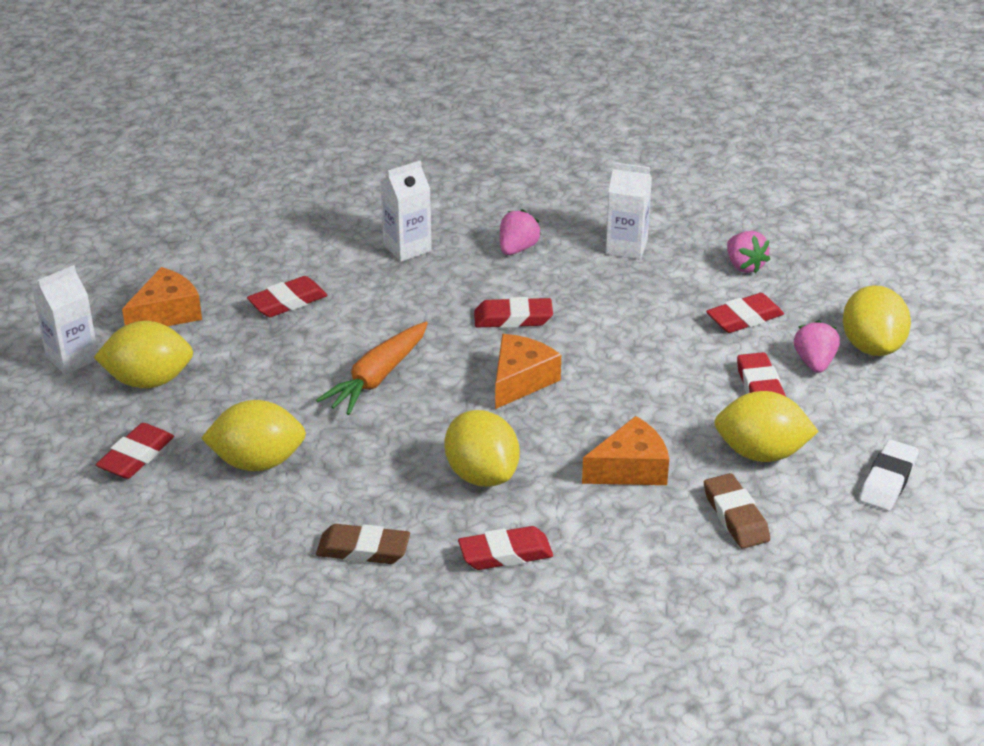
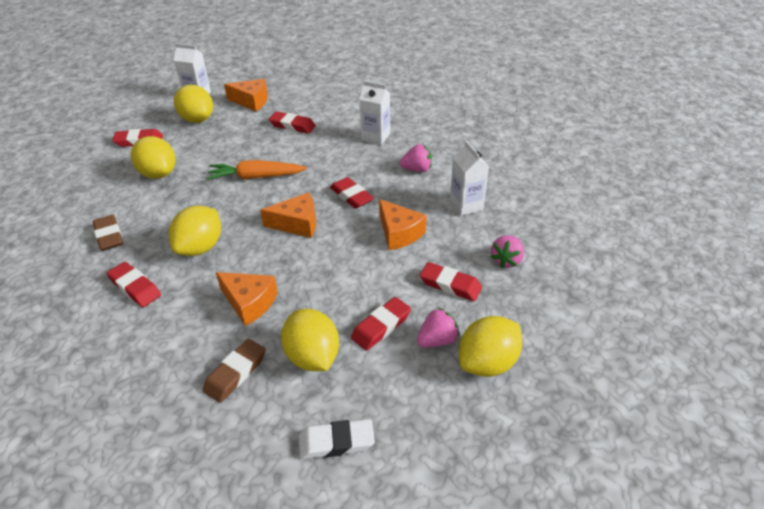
camera: 55 degrees right, 5 degrees up
none -> orange cheese [379,199,427,250]

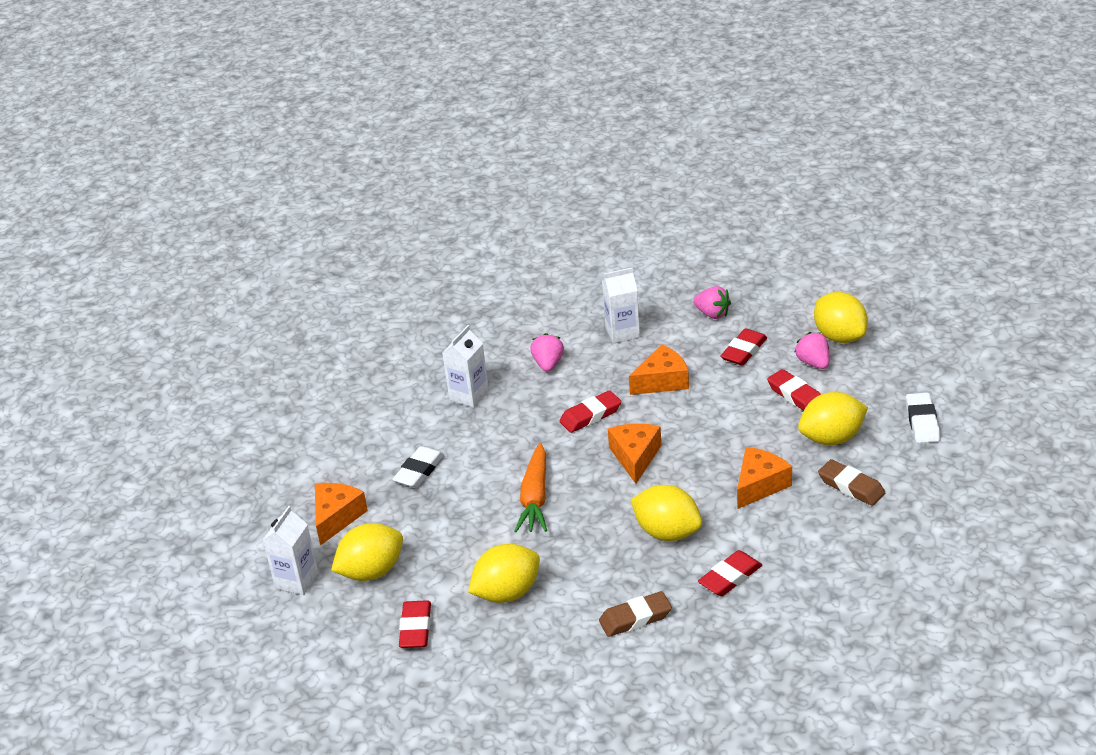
camera: 80 degrees left, 5 degrees down
red eraser [269,111,316,134] -> white eraser [392,446,444,488]

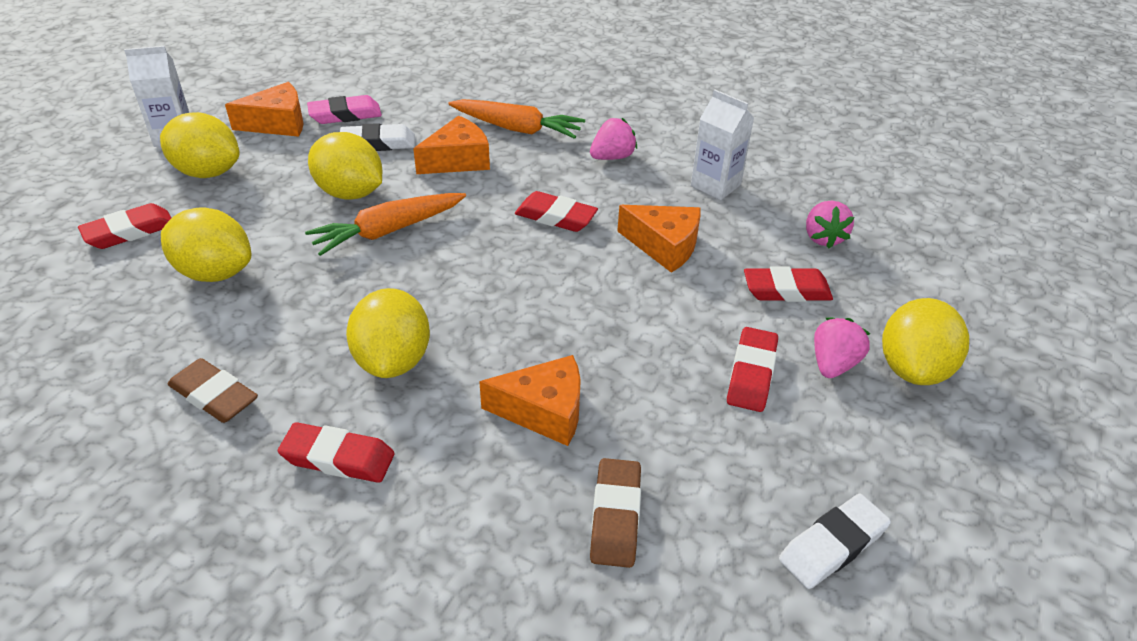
camera: 50 degrees right, 5 degrees up
white carton [442,325,489,408] -> orange carrot [448,99,585,139]
orange cheese [608,423,662,484] -> orange cheese moved to [413,115,490,174]
yellow lemon [798,392,868,445] -> yellow lemon moved to [308,132,382,200]
none -> pink eraser [307,95,382,124]

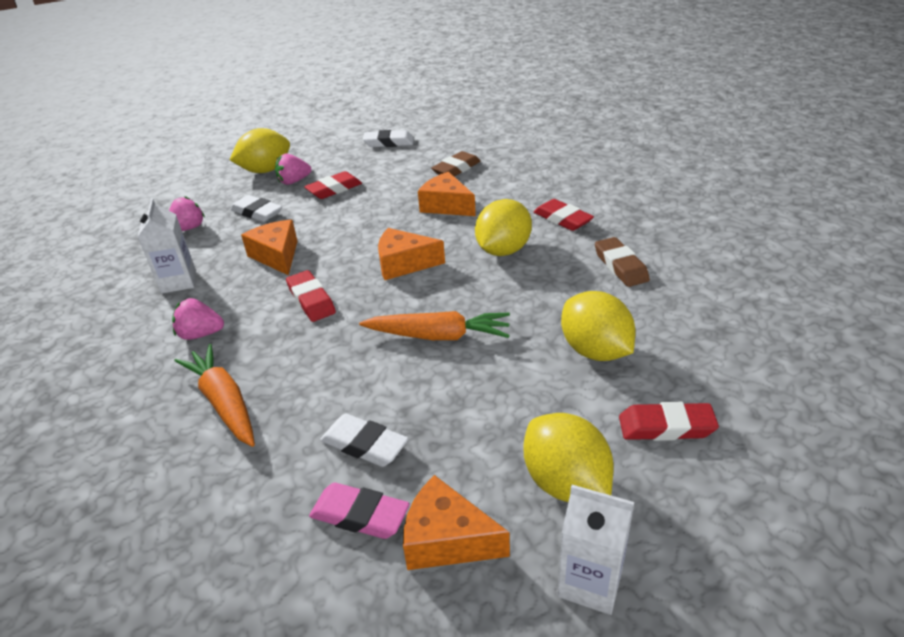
camera: 140 degrees left, 5 degrees down
yellow lemon [308,132,382,200] -> none
orange cheese [413,115,490,174] -> orange cheese moved to [378,228,445,280]
red eraser [744,266,833,302] -> white eraser [230,195,282,222]

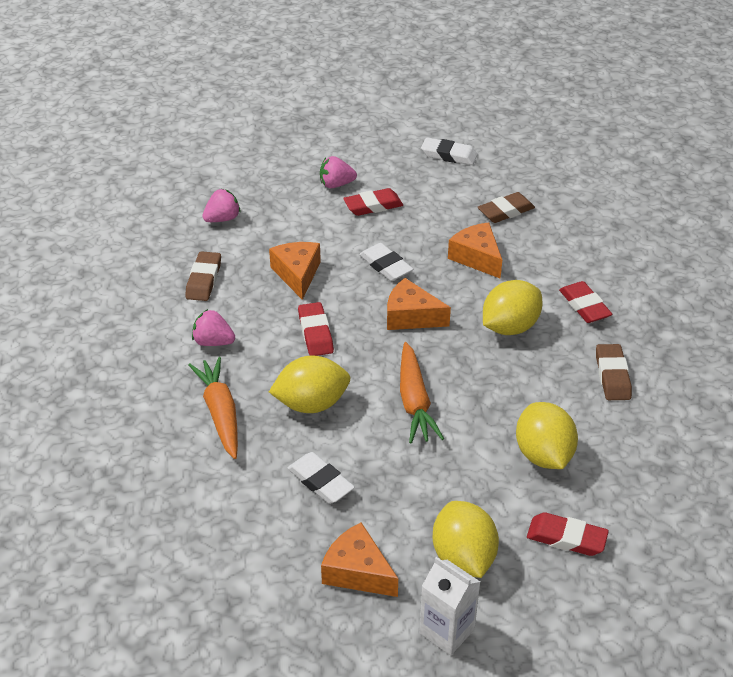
camera: 15 degrees right, 5 degrees up
white carton [138,199,196,294] -> brown eraser [185,251,221,301]
yellow lemon [230,128,290,173] -> yellow lemon moved to [269,355,350,413]
white eraser [230,195,282,222] -> white eraser moved to [359,243,413,281]
pink eraser [309,483,410,539] -> none
orange carrot [359,311,510,340] -> orange carrot turned 60 degrees clockwise [400,342,444,443]

